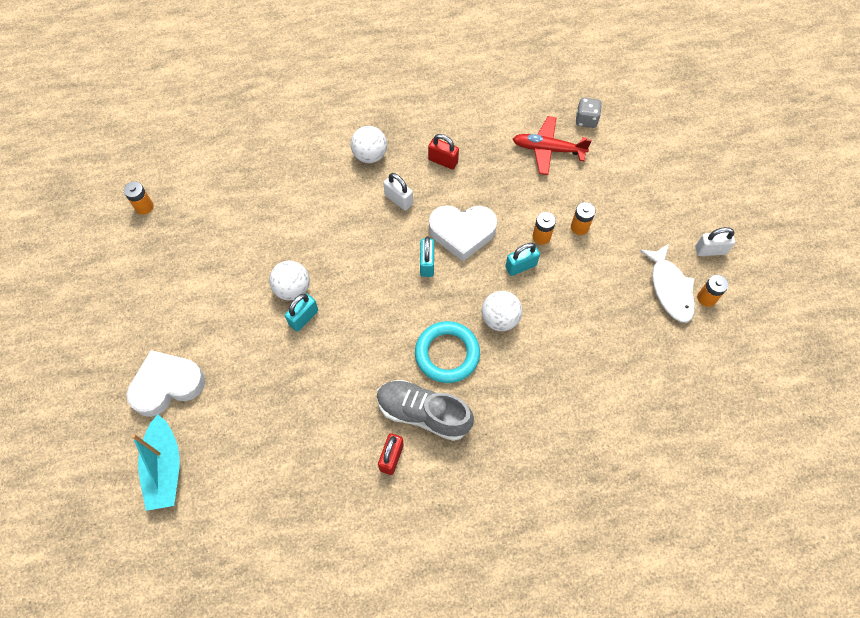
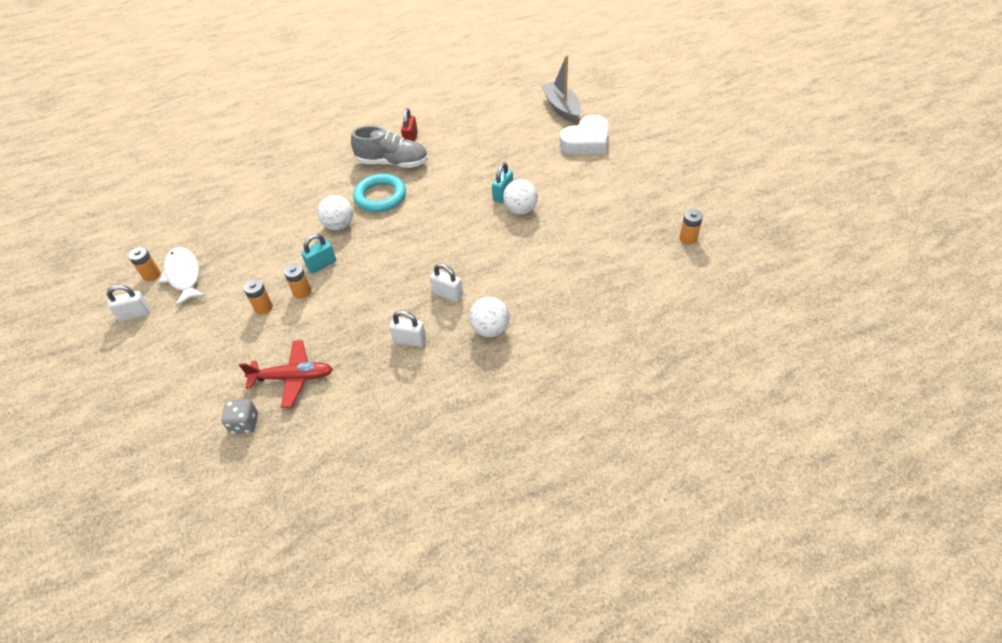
camera: 170 degrees right, 15 degrees down
turquoise boat [131,414,180,511] -> grey boat [541,55,581,123]
turquoise padlock [420,237,434,277] -> none
red padlock [428,134,459,169] -> white padlock [389,310,426,347]
white heart [429,205,497,261] -> none

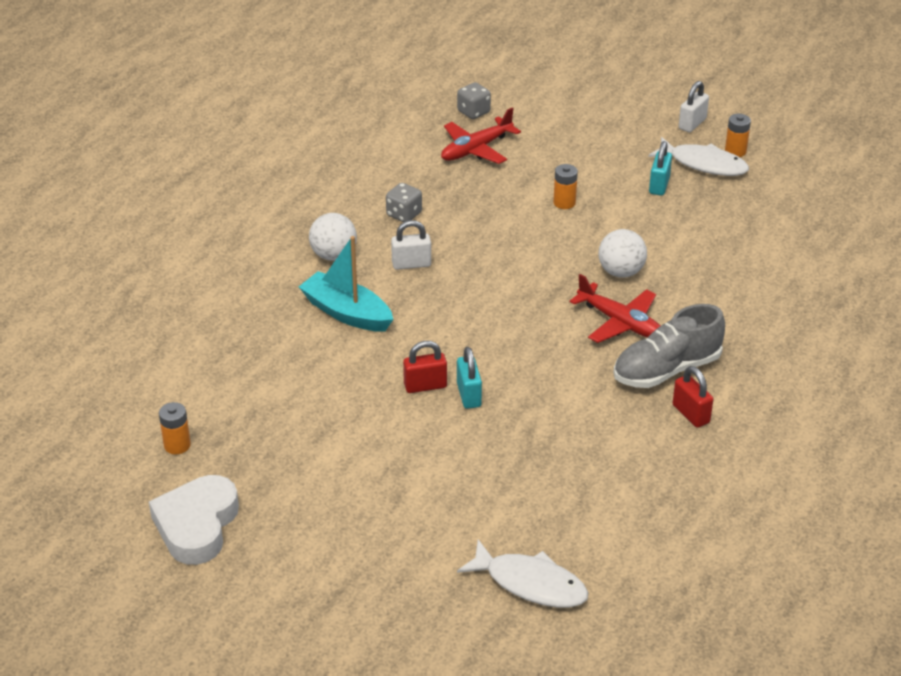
camera: 140 degrees right, 10 degrees down
orange battery [243,279,273,315] -> none
turquoise padlock [301,234,336,274] -> turquoise padlock moved to [649,141,672,196]
turquoise ring [353,174,406,212] -> red plane [570,274,660,343]
white padlock [389,310,426,347] -> grey dice [386,183,422,222]
white ball [503,179,538,215] -> red padlock [403,341,447,393]
grey boat [541,55,581,123] -> white fish [457,540,589,608]
white heart [559,115,608,154] -> white heart moved to [149,475,239,565]
none -> turquoise boat [299,236,393,332]

